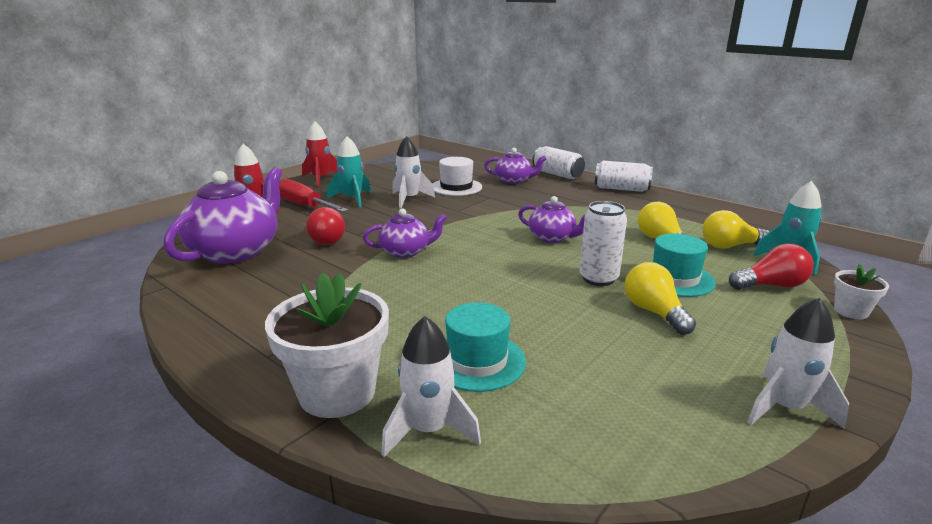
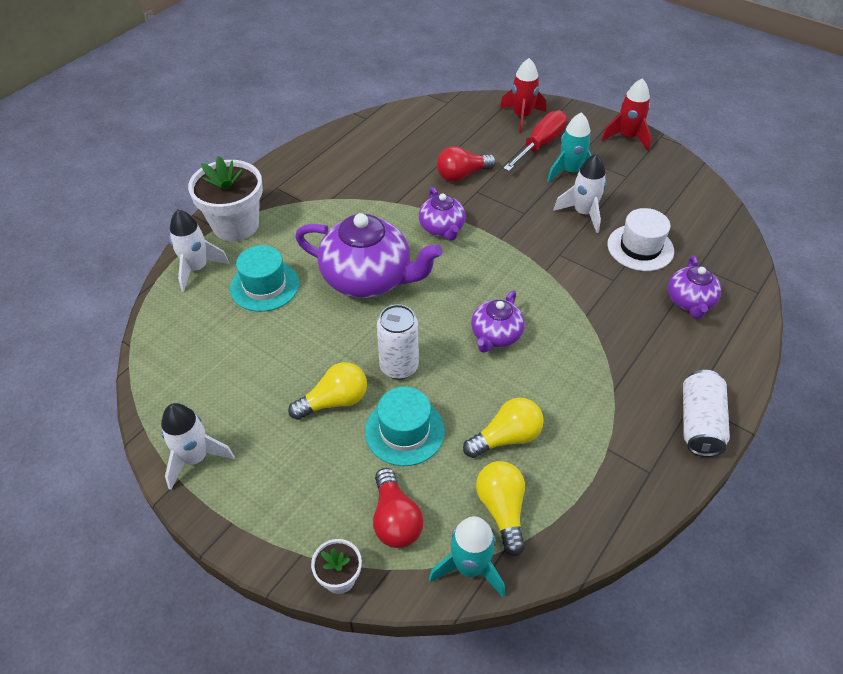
camera: 85 degrees right, 25 degrees up
purple teapot [163,167,282,264] -> purple teapot moved to [295,213,443,298]
white can [532,146,585,179] -> none

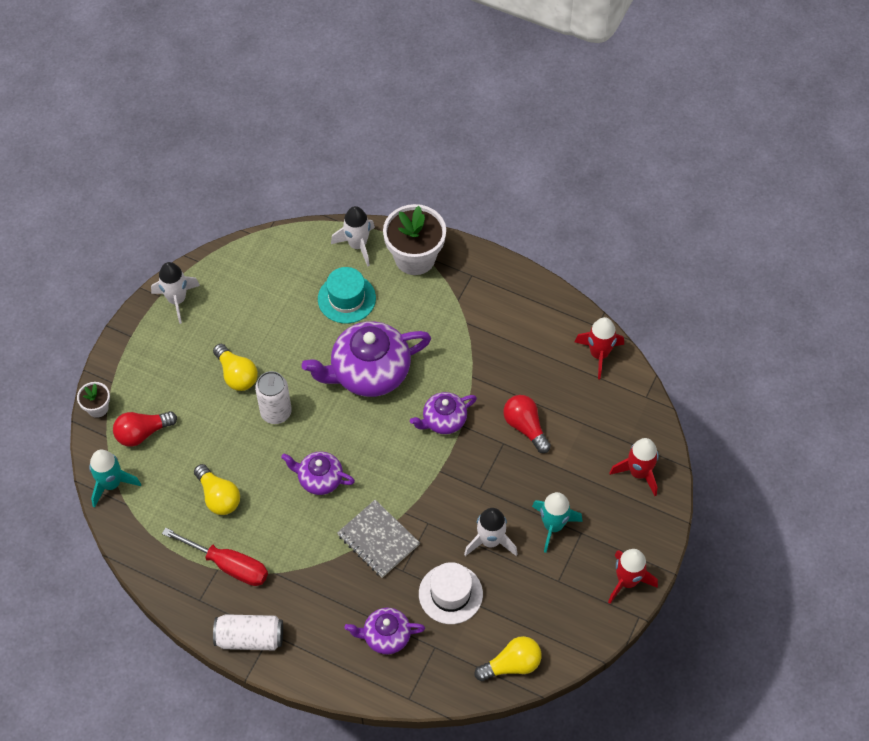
camera: 80 degrees right, 10 degrees up
purple teapot [295,213,443,298] -> purple teapot turned 60 degrees clockwise [302,321,431,397]
turquoise hat [365,387,445,466] -> none
yellow light bulb [476,461,525,556] -> yellow light bulb moved to [475,636,542,681]
red screwdriver [503,110,567,171] -> red screwdriver moved to [162,528,268,586]
none -> grey notebook [337,500,420,578]
none -> red rocket [575,317,624,379]

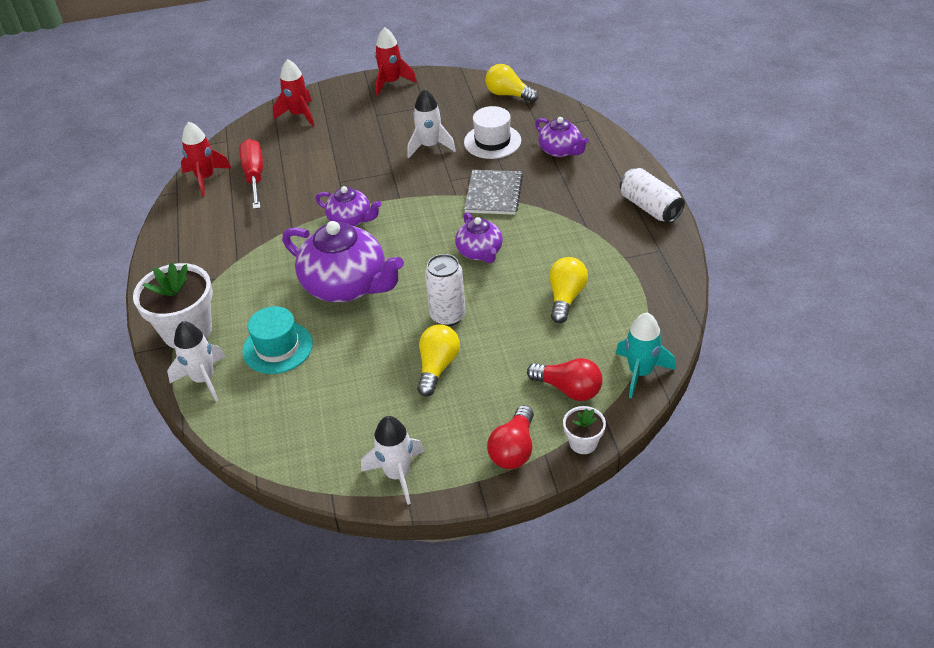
camera: 125 degrees left, 15 degrees down
red screwdriver [162,528,268,586] -> red screwdriver moved to [239,139,263,209]
red light bulb [503,395,551,453] -> red light bulb moved to [487,405,534,469]
turquoise rocket [532,492,583,553] -> none

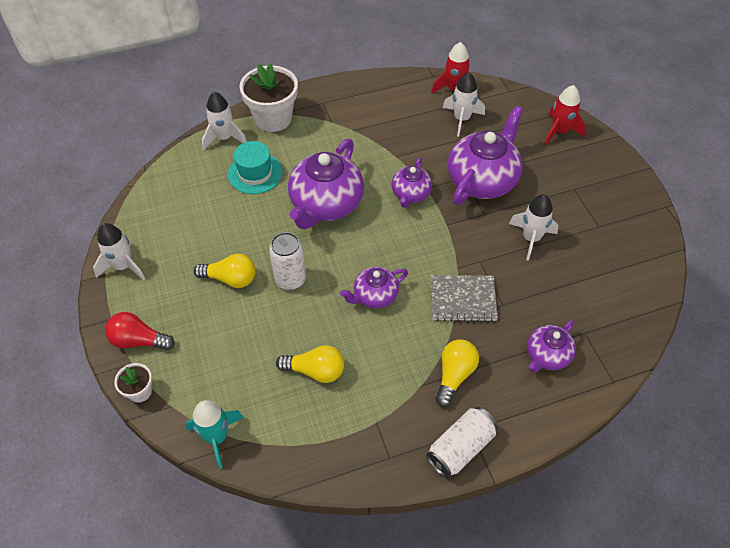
camera: 80 degrees right, 10 degrees up
red screwdriver [239,139,263,209] -> white rocket [443,72,485,137]
red rocket [375,27,417,96] -> none
white hat [464,106,521,159] -> none
yellow light bulb [485,64,539,103] -> yellow light bulb moved to [435,339,479,407]
red light bulb [527,358,602,401] -> none
none -> purple teapot [448,106,523,205]

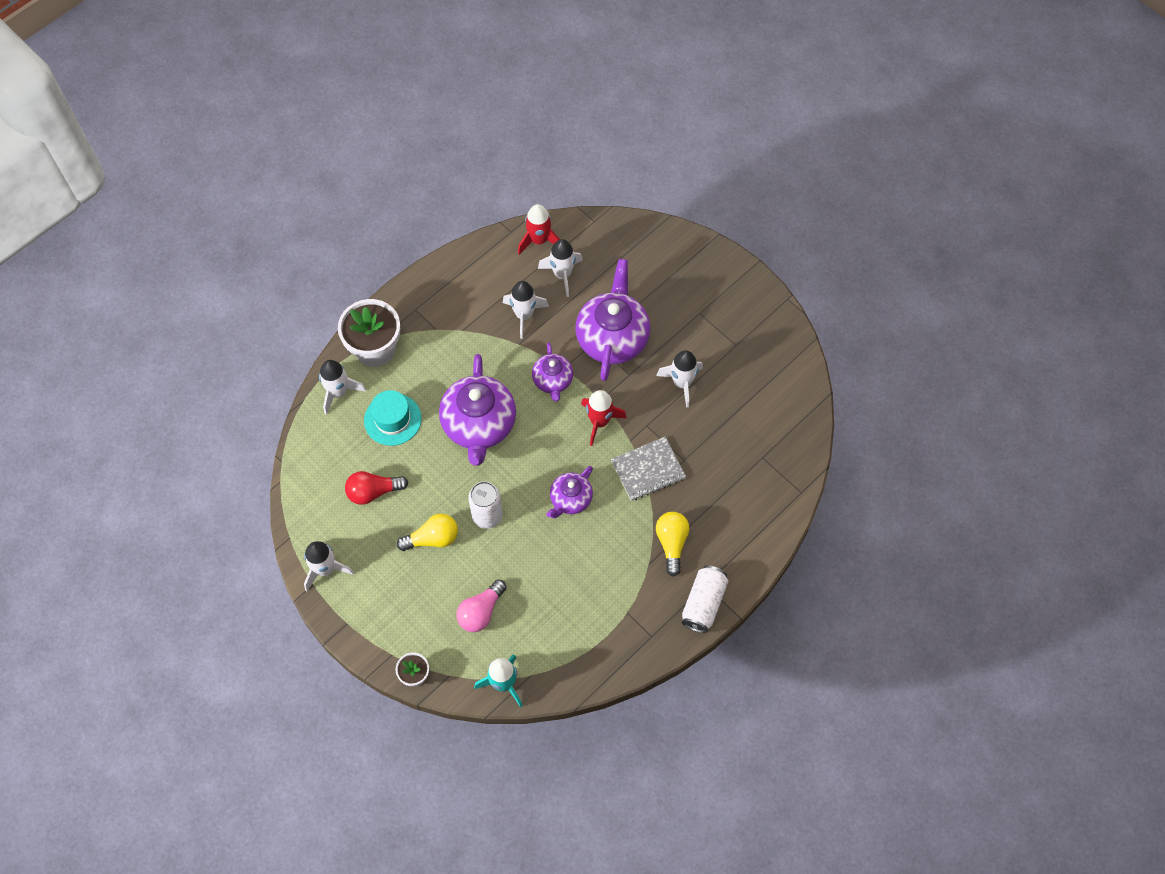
camera: 25 degrees left, 10 degrees up
red light bulb [105,312,175,350] -> red light bulb moved to [345,471,408,505]
yellow light bulb [276,345,344,383] -> none
purple teapot [527,320,576,373] -> none
red rocket [544,85,586,145] -> red rocket moved to [581,390,627,446]
none -> pink light bulb [456,579,507,632]
none -> white rocket [503,281,549,339]

